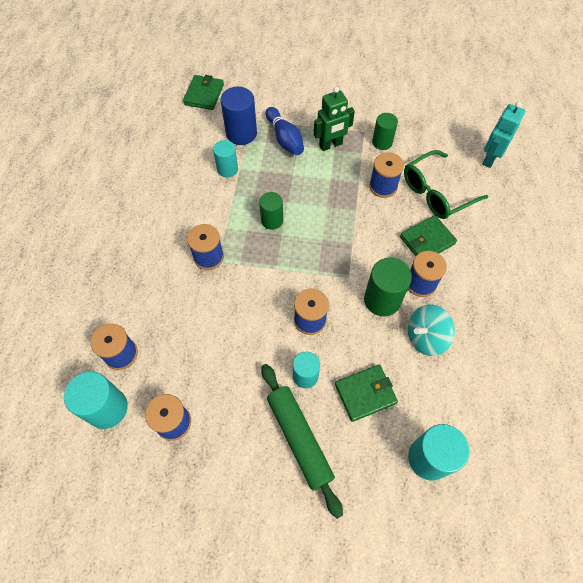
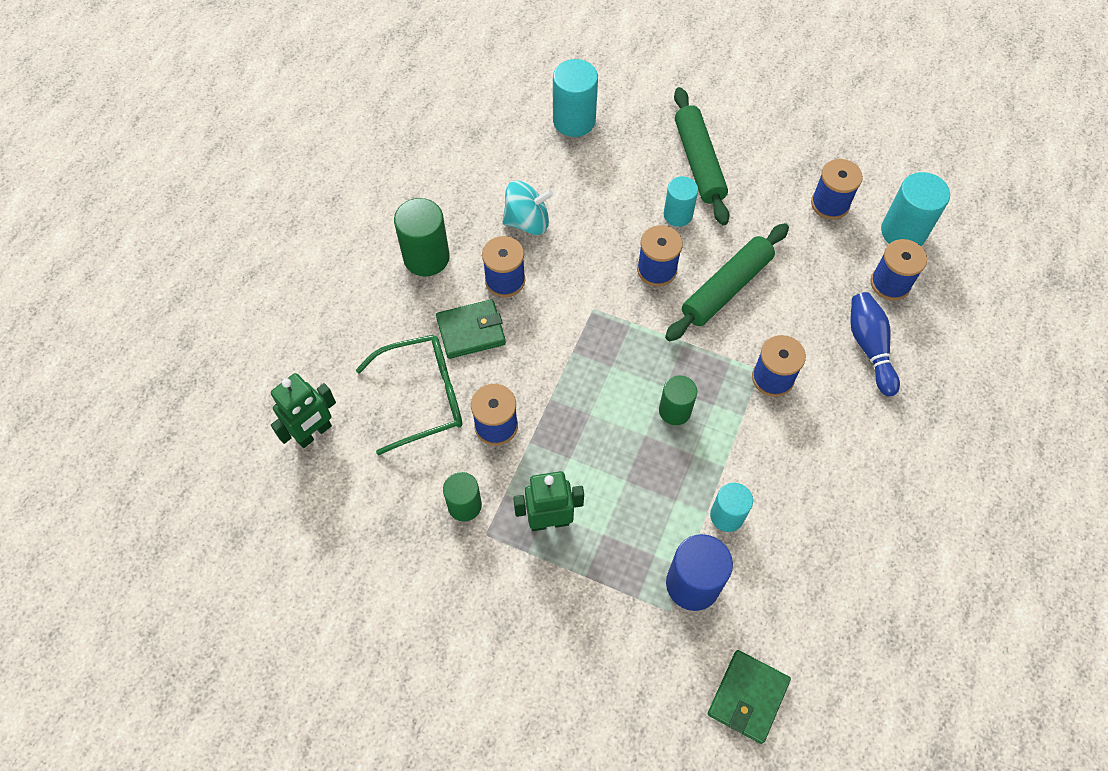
camera: 165 degrees left, 0 degrees up
blue bowling pin [266,107,304,155] -> blue bowling pin moved to [850,292,900,396]
green wallet [335,365,398,422] -> none
green cylinder [364,257,412,316] -> green cylinder moved to [394,198,450,277]
turquoise robot [482,101,525,168] -> green robot [271,373,336,448]
none -> green rolling pin [665,223,789,341]

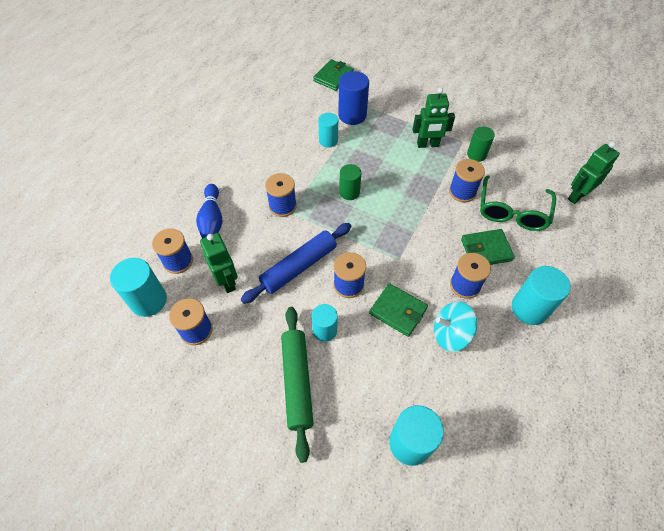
camera: 175 degrees left, 5 degrees down
green glasses [356,335,463,455] -> green glasses turned 60 degrees counterclockwise [480,175,556,231]
green cylinder [394,198,450,277] -> turquoise cylinder [512,266,571,325]
green rolling pin [665,223,789,341] -> blue rolling pin [241,223,351,304]
none -> green robot [200,233,238,293]
none -> green wallet [369,283,428,337]

